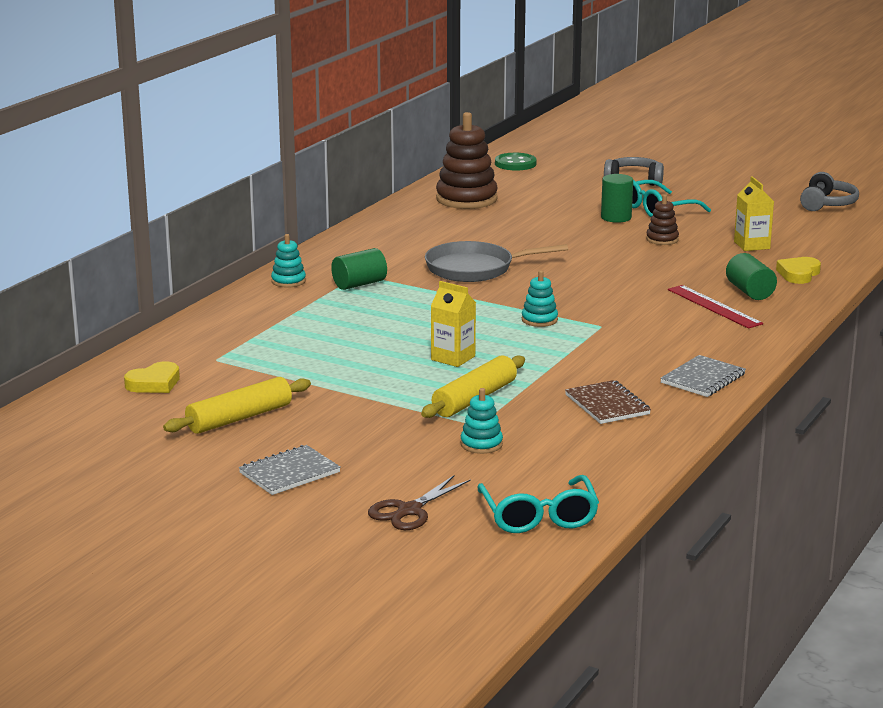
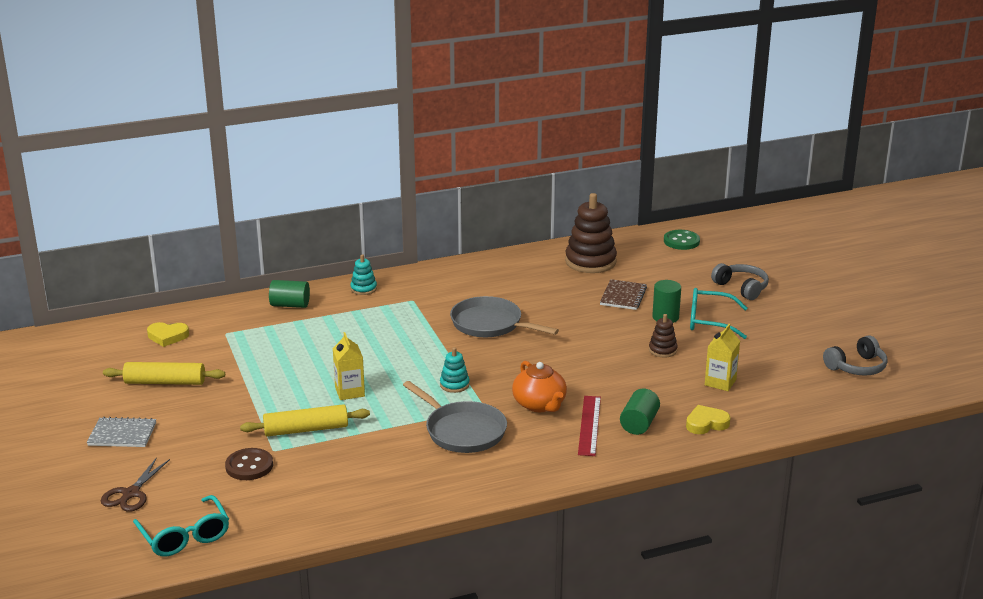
camera: 40 degrees right, 5 degrees up
green cylinder [331,248,387,290] -> green cylinder moved to [269,280,310,308]
brown scissors [368,475,471,530] -> brown scissors turned 60 degrees counterclockwise [101,457,170,512]
turquoise stacking toy [461,388,503,454] -> brown button [225,448,273,480]
turquoise glasses [477,475,599,533] -> turquoise glasses turned 60 degrees counterclockwise [133,495,229,556]
brown notebook [565,380,651,424] -> brown notebook moved to [600,279,647,310]
grey notebook [660,355,746,397] -> none
none -> grey pan [403,381,507,453]
none -> orange teapot [512,361,567,412]

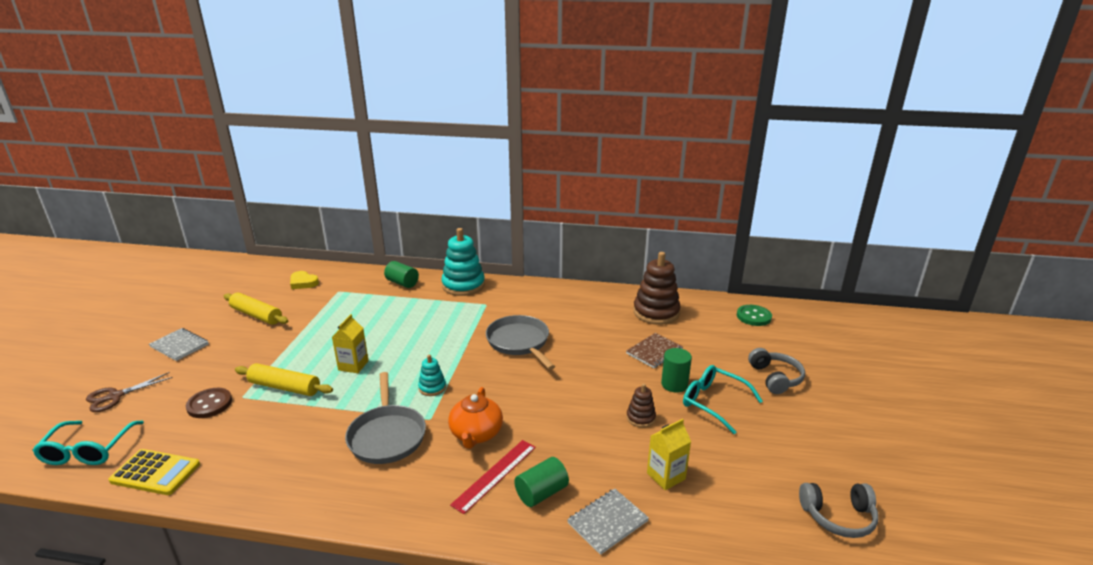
camera: 30 degrees right, 0 degrees up
turquoise stacking toy [350,254,377,295] -> turquoise stacking toy [441,228,485,296], size x2.01
yellow heart [686,405,731,434] -> grey notebook [567,489,649,555]
none -> yellow calculator [108,449,200,495]

